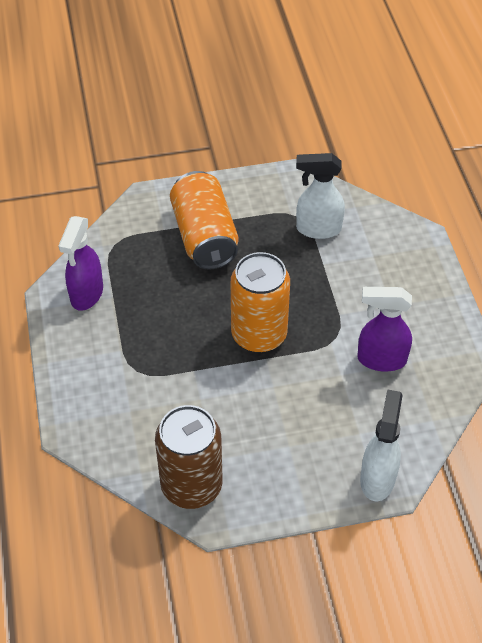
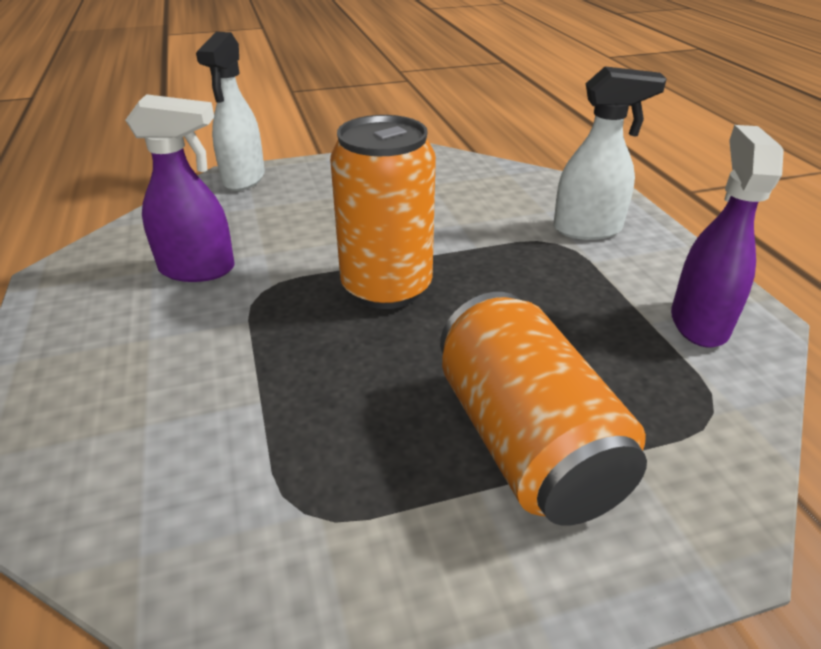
camera: 175 degrees right, 15 degrees down
brown can [155,405,223,509] -> none
white spray bottle [296,153,345,239] -> white spray bottle moved to [553,66,667,240]

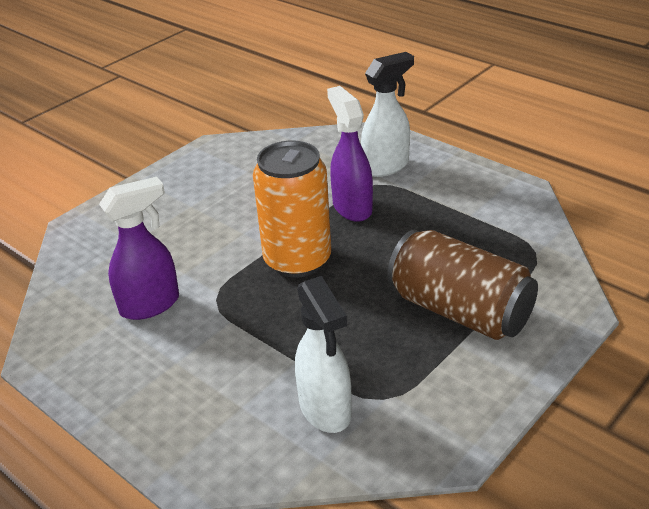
camera: 30 degrees left, 0 degrees up
white spray bottle [196,32,265,191] -> white spray bottle moved to [295,276,352,433]
orange can [440,292,647,526] -> brown can [387,230,538,340]
purple spray bottle [671,125,784,347] -> purple spray bottle moved to [327,86,373,222]

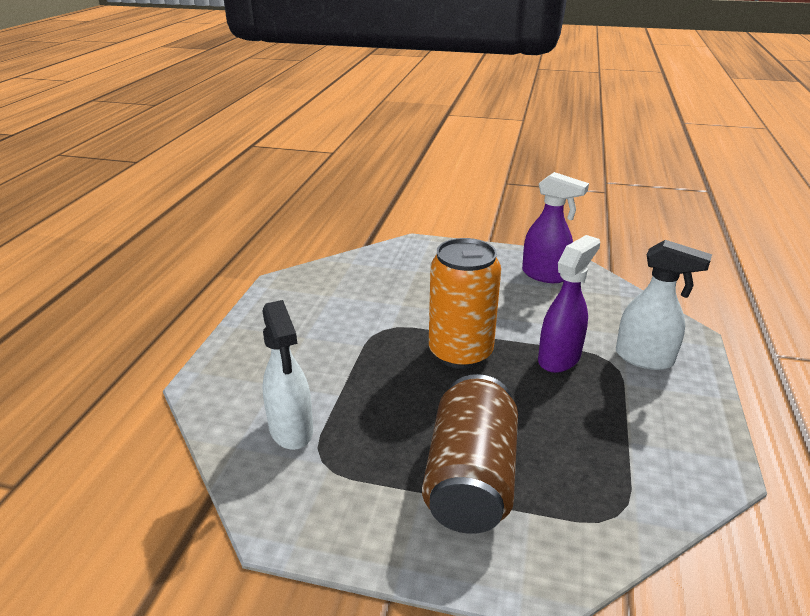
camera: 60 degrees right, 5 degrees down
purple spray bottle [99,177,179,320] -> purple spray bottle moved to [522,172,589,283]
white spray bottle [295,276,352,433] -> white spray bottle turned 60 degrees counterclockwise [262,300,313,450]

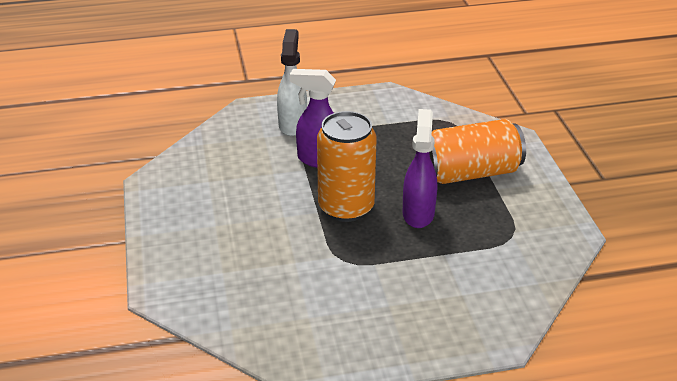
camera: 115 degrees left, 5 degrees up
white spray bottle [262,300,313,450] -> none
brown can [422,374,518,534] -> orange can [429,119,526,184]
purple spray bottle [522,172,589,283] -> purple spray bottle moved to [403,109,437,228]

